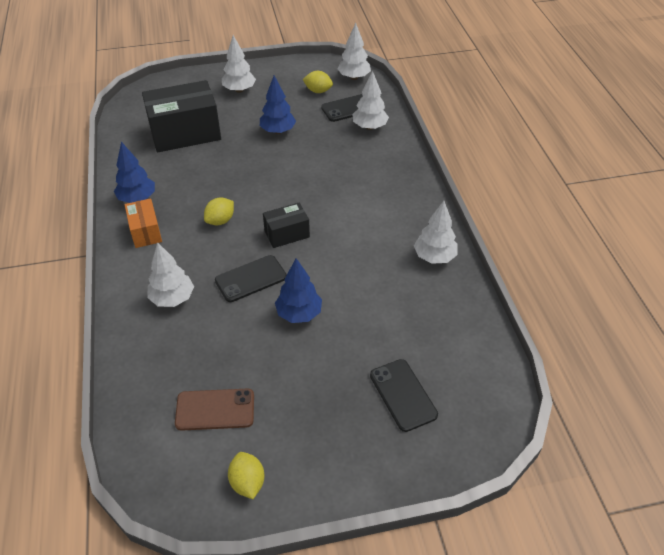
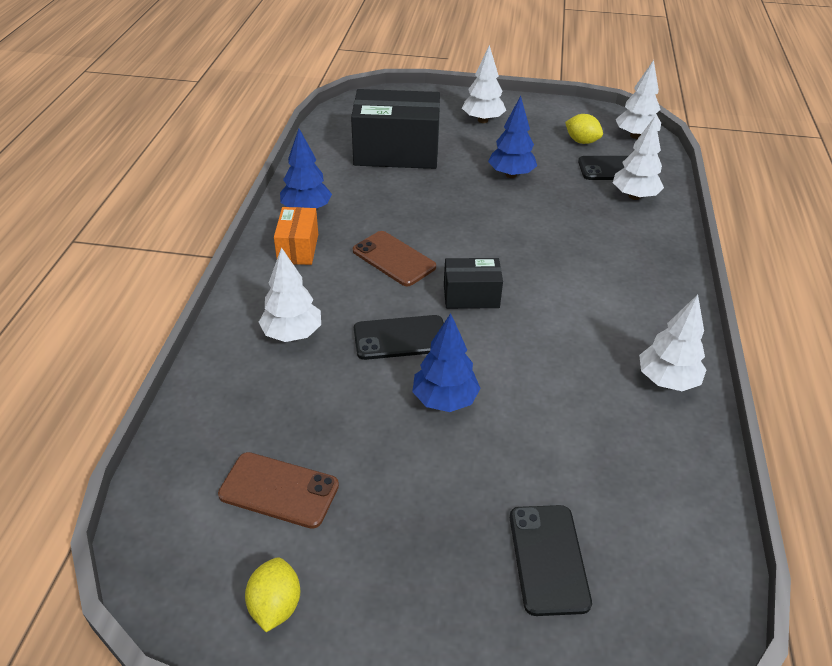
camera: 20 degrees right, 5 degrees down
yellow lemon [204,197,234,225] -> brown phone [353,231,436,286]

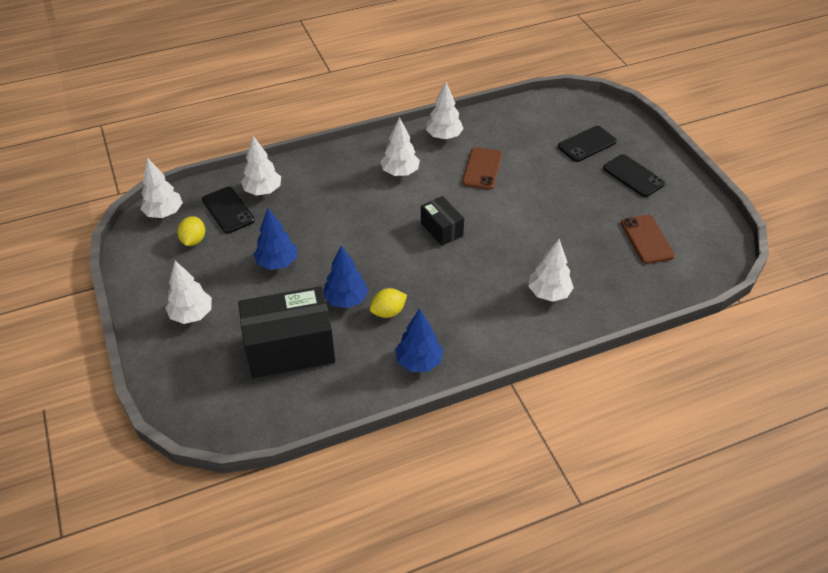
camera: 120 degrees left, 5 degrees up
yellow lemon [245,557,300,632] -> yellow lemon moved to [370,288,407,318]
orange box [274,207,318,265] -> none
black box [351,89,440,169] -> black box turned 75 degrees counterclockwise [238,286,335,378]
brown phone [353,231,436,286] -> brown phone moved to [462,147,502,190]
black phone [354,315,444,360] -> black phone moved to [603,154,665,197]
blue tree [412,313,481,412] -> blue tree moved to [323,245,368,308]
none -> white tree [380,117,420,176]

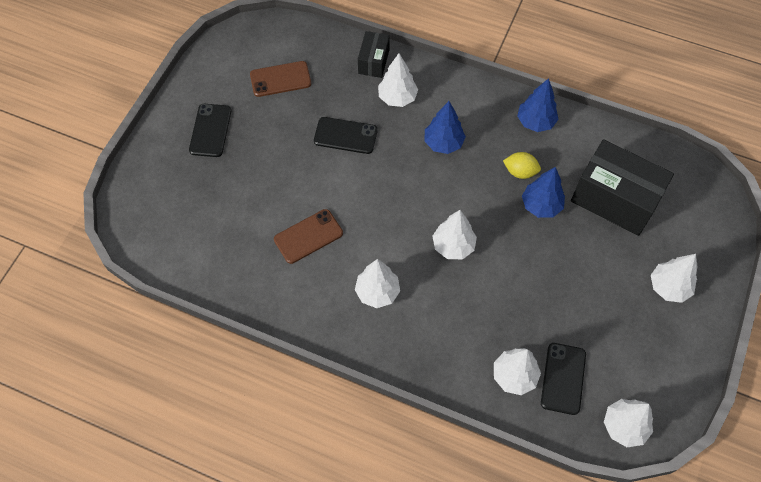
camera: 135 degrees left, 15 degrees up
yellow lemon [177,216,205,246] -> none
blue tree [254,208,297,270] -> blue tree moved to [425,101,466,154]
black box [421,196,464,246] -> black box moved to [358,31,390,78]
white tree [426,82,464,140] -> white tree moved to [432,210,477,259]
black phone [558,126,617,162] -> black phone moved to [314,117,378,154]
brown phone [621,215,675,264] -> brown phone turned 45 degrees clockwise [250,61,311,97]

